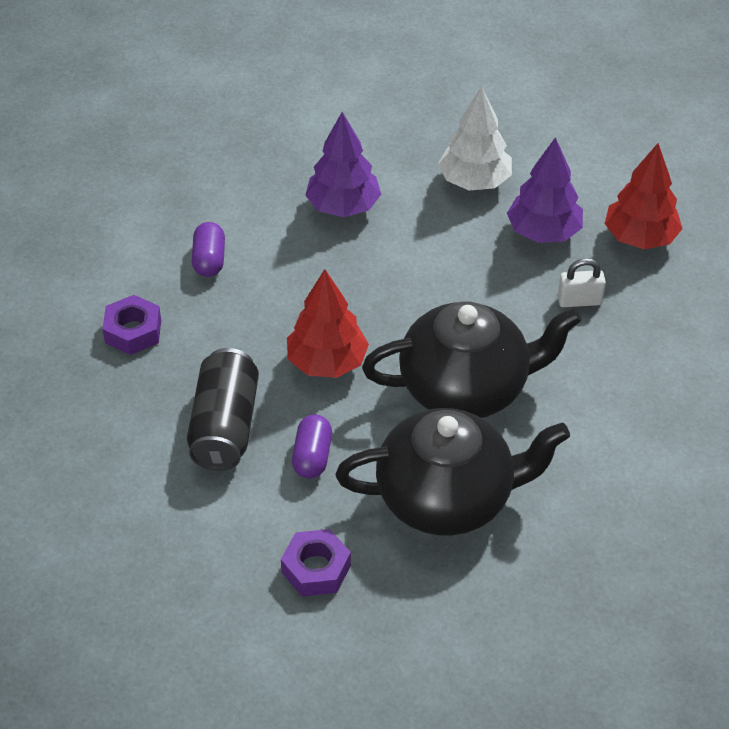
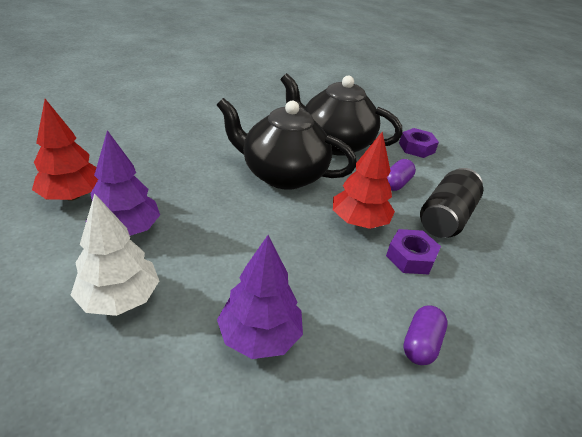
camera: 155 degrees left, 10 degrees down
purple nut [103,295,161,355] -> purple nut moved to [386,229,441,274]
white padlock [557,258,606,307] -> none

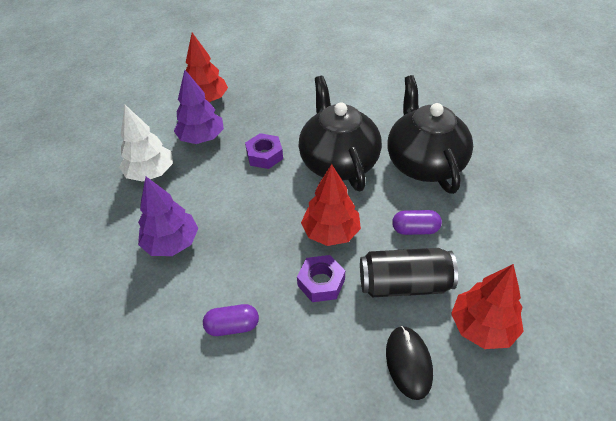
camera: 60 degrees right, 10 degrees up
purple nut [399,128,439,158] -> purple nut moved to [245,133,283,169]
none -> black mouse [386,326,433,400]
none -> red tree [451,264,524,349]

